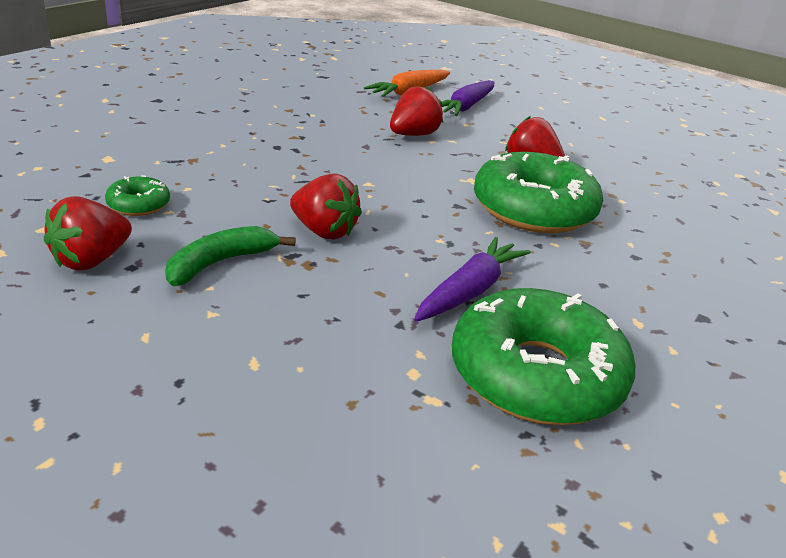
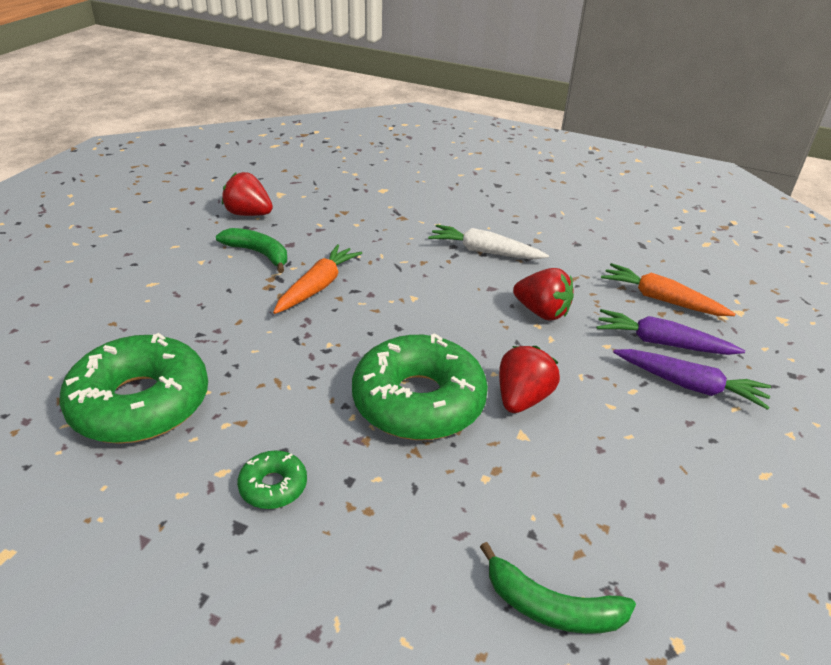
camera: 80 degrees right, 5 degrees up
green donut [105,175,170,216] -> green donut moved to [237,450,307,509]
red strawberry [290,173,362,240] -> orange carrot [273,244,362,314]
purple carrot [414,237,531,322] -> purple carrot moved to [613,349,771,410]
none -> white carrot [428,224,549,259]
none -> green banana [480,542,636,634]

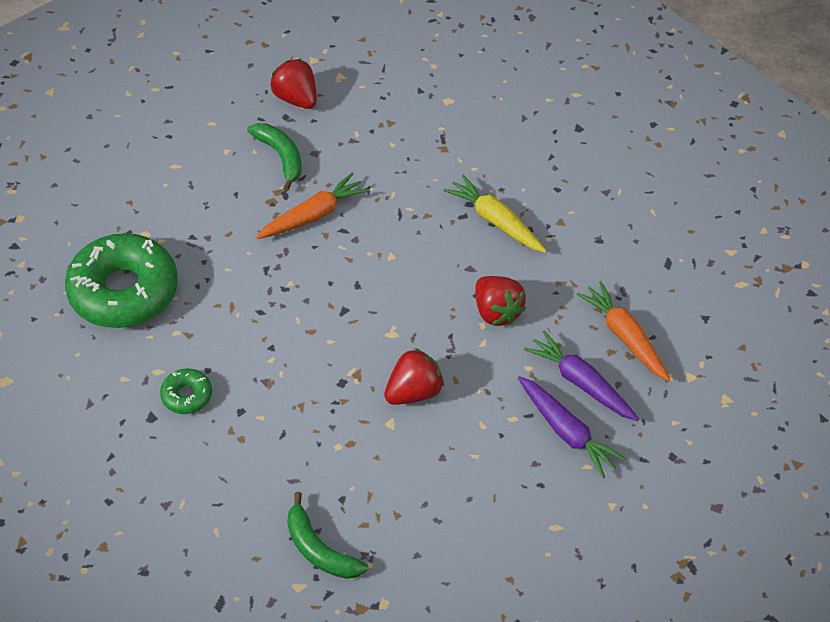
camera: 25 degrees right, 15 degrees up
green donut [352,333,488,440] -> none
white carrot [428,224,549,259] -> yellow carrot [443,175,547,253]

